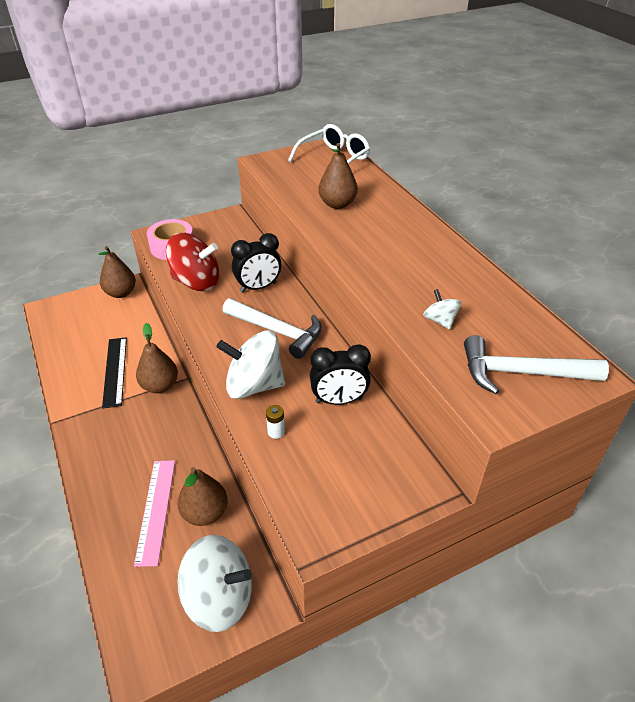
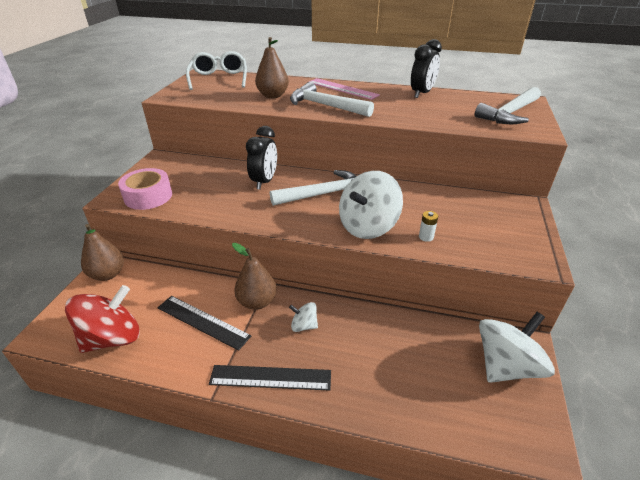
camera: 50 degrees left, 5 degrees down
pink ruler [134,460,175,567] -> pink ruler moved to [309,78,380,100]
red spinning top [166,233,219,291] -> red spinning top moved to [65,285,140,353]
brown pear [178,467,228,526] -> none
black clock [310,344,371,405] -> black clock moved to [411,39,442,98]
white spinning top [423,289,462,329] -> white spinning top moved to [289,302,318,332]
none -> black ruler [209,365,331,391]
none -> white hammer [290,82,374,117]

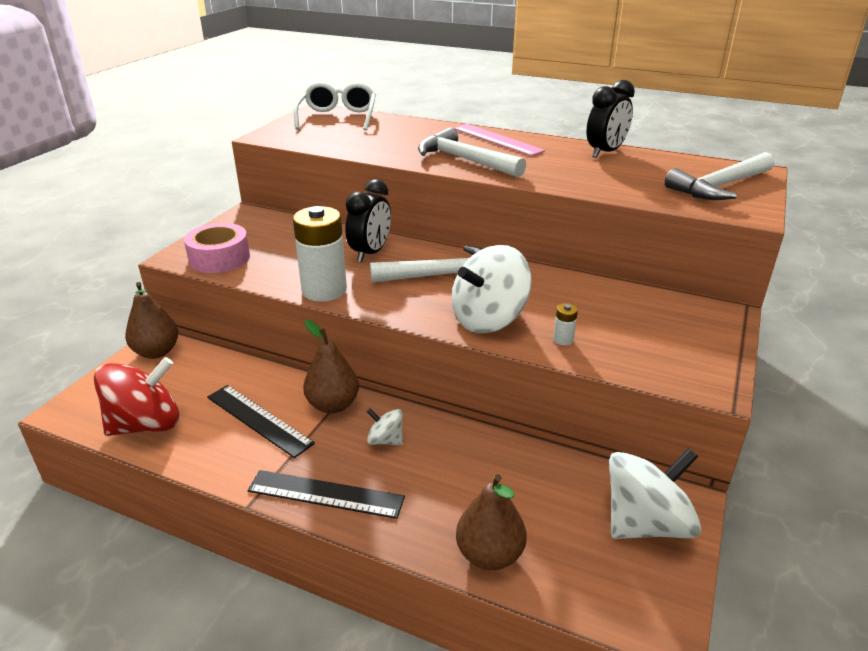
camera: 10 degrees right, 5 degrees down
brown pear [255,37,289,98] -> brown pear moved to [456,474,527,570]
none -> white battery [293,206,347,302]

